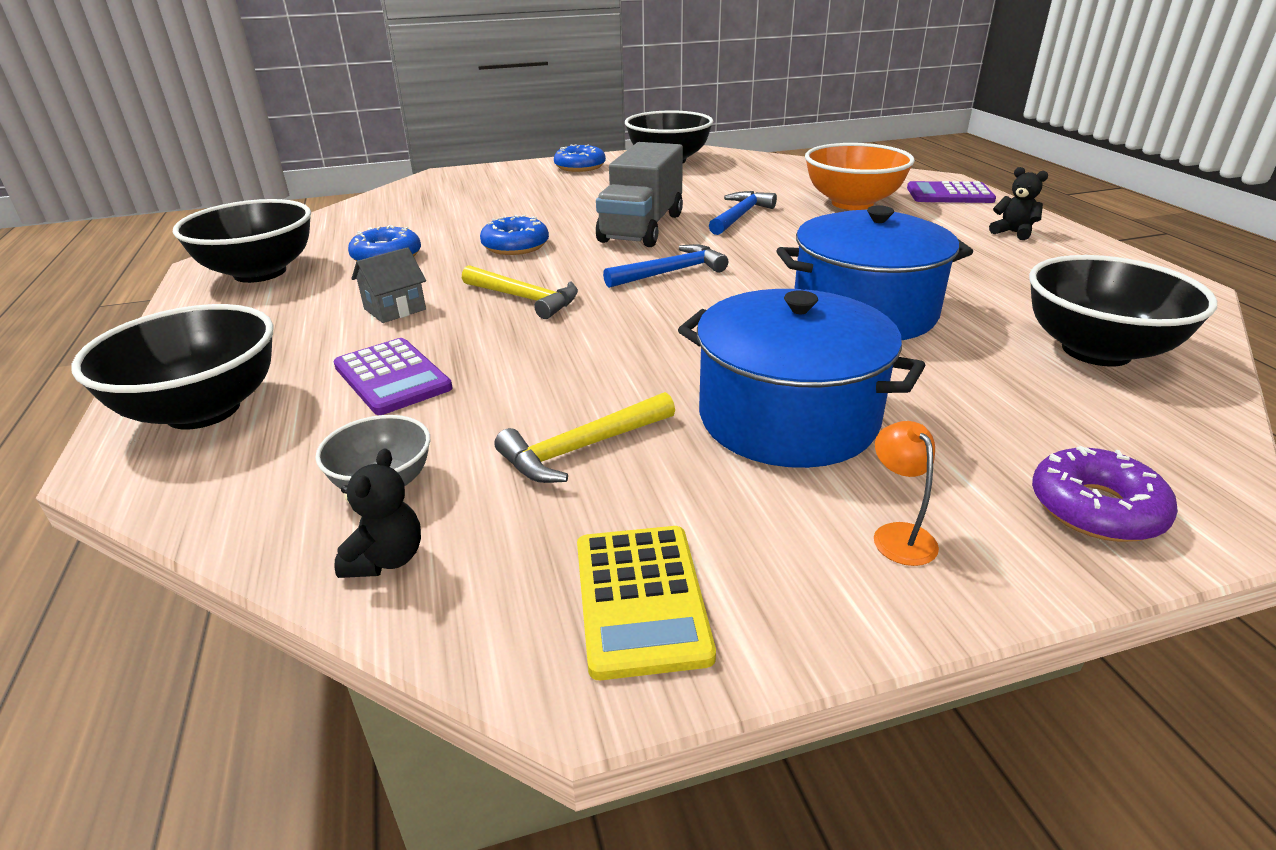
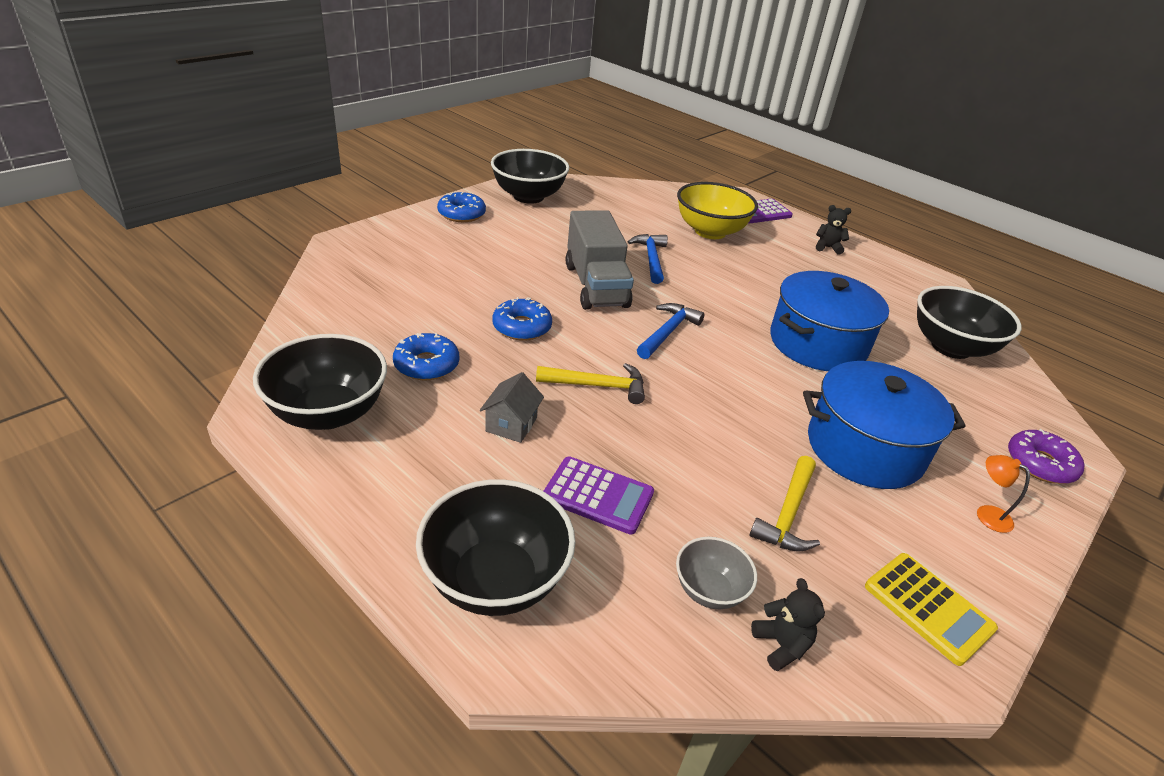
camera: 35 degrees left, 5 degrees up
orange bowl [805,143,915,210] -> yellow bowl [677,182,758,239]

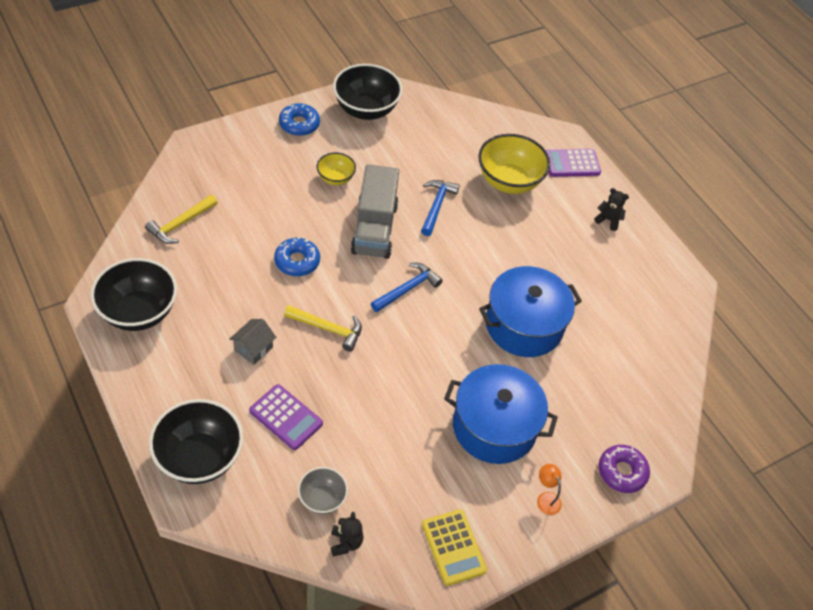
camera: 15 degrees right, 15 degrees up
blue donut [393,333,459,380] -> none
yellow hammer [749,456,820,552] -> yellow hammer moved to [145,195,218,244]
black bowl [917,286,1022,359] -> none
none -> yellow bowl [317,152,356,185]

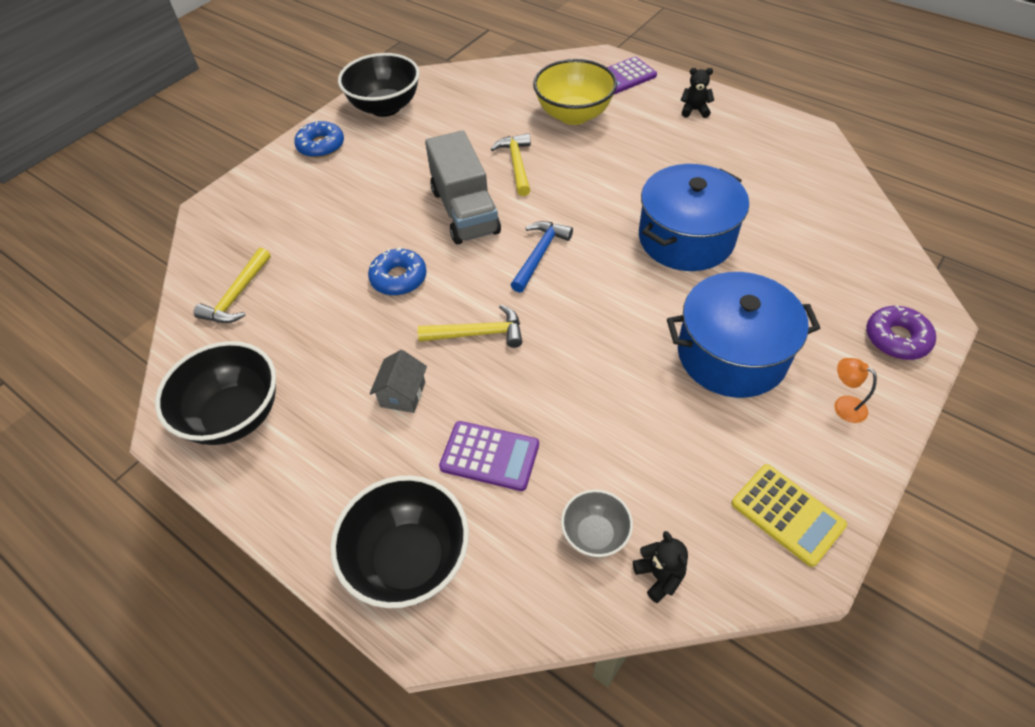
camera: 15 degrees left, 0 degrees up
yellow bowl [317,152,356,185] -> none
blue hammer [421,180,460,236] -> yellow hammer [491,133,531,196]

